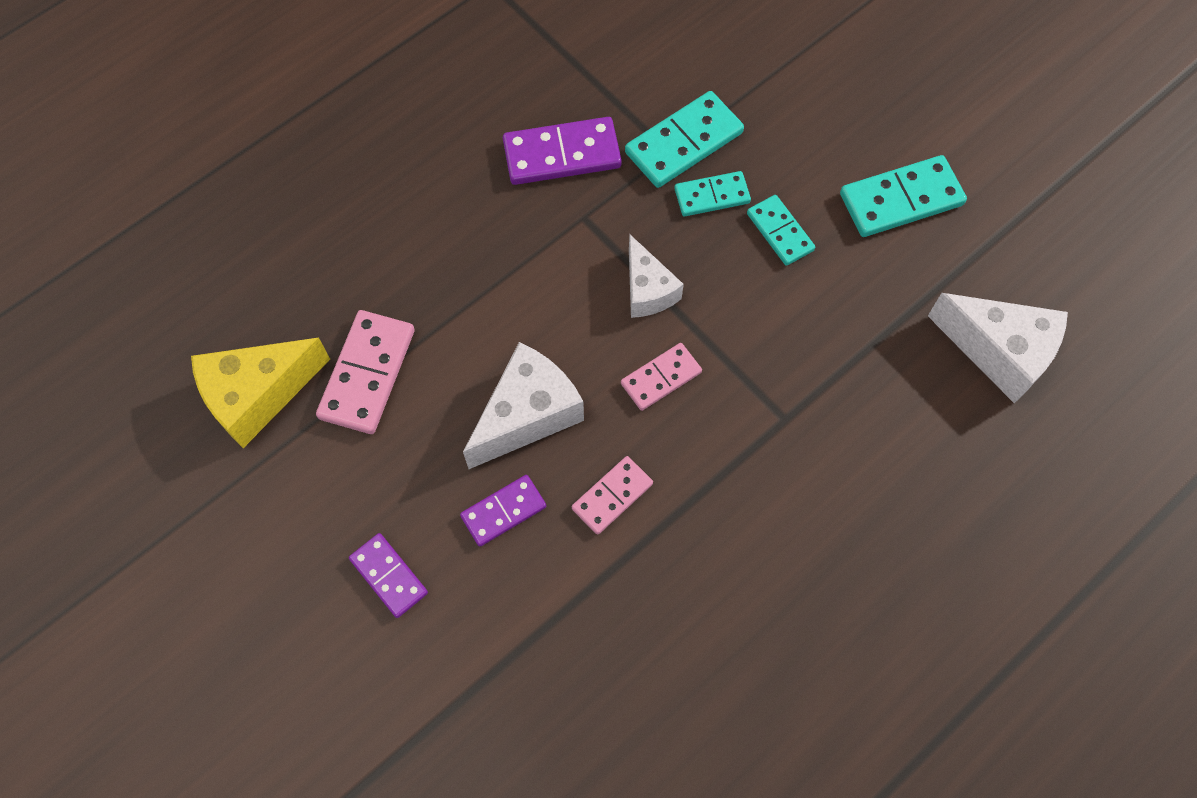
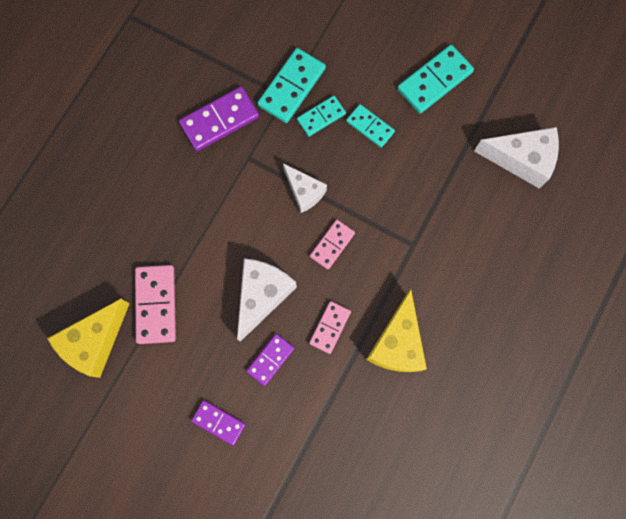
camera: 20 degrees left, 10 degrees up
none -> yellow cheese [366,289,427,372]

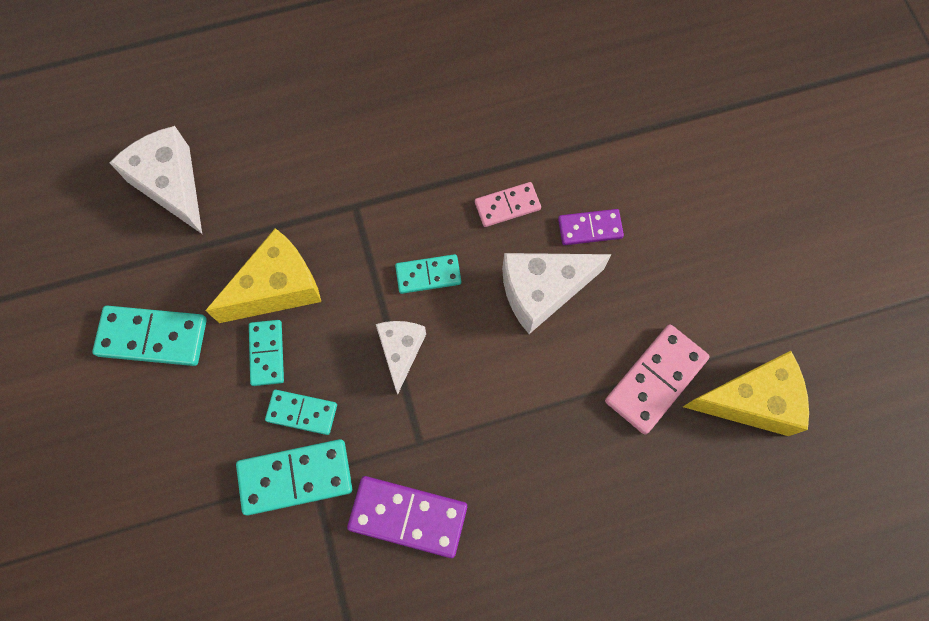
camera: 135 degrees left, 5 degrees down
purple domino [191,400,246,446] -> none
pink domino [310,220,355,269] -> turquoise domino [395,254,461,294]
yellow cheese [366,289,427,372] -> yellow cheese moved to [205,228,321,323]

